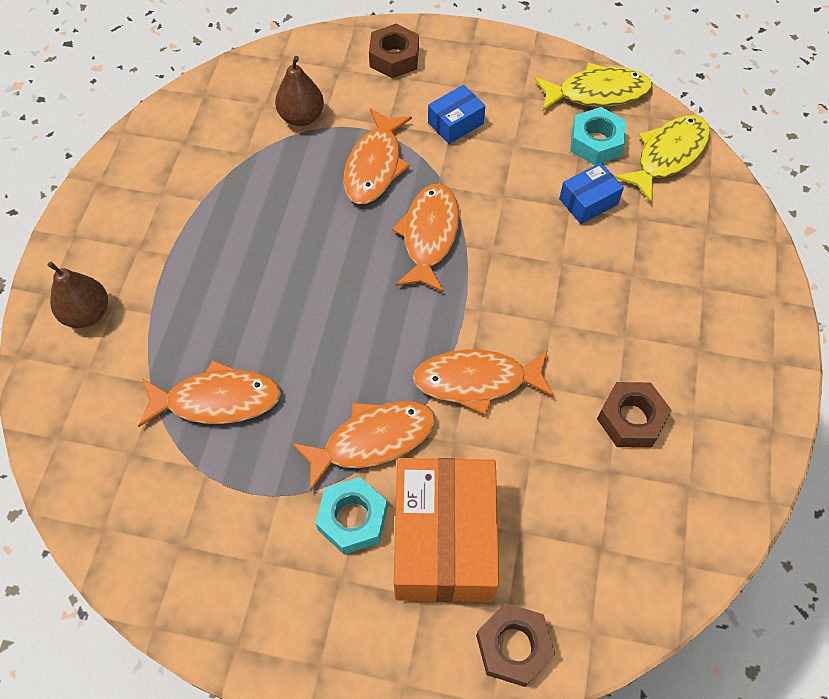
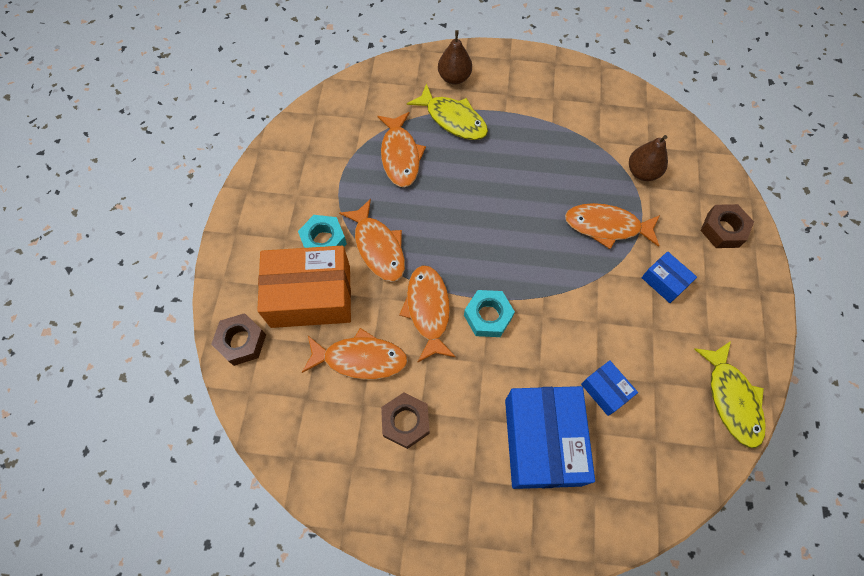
camera: 85 degrees right, 5 degrees up
orange fish [392,183,459,293] -> orange fish moved to [302,328,408,380]
turquoise nut [570,107,626,165] -> turquoise nut moved to [464,290,515,337]
yellow fish [615,115,710,202] -> yellow fish moved to [407,83,488,140]
none -> blue box [505,386,595,489]

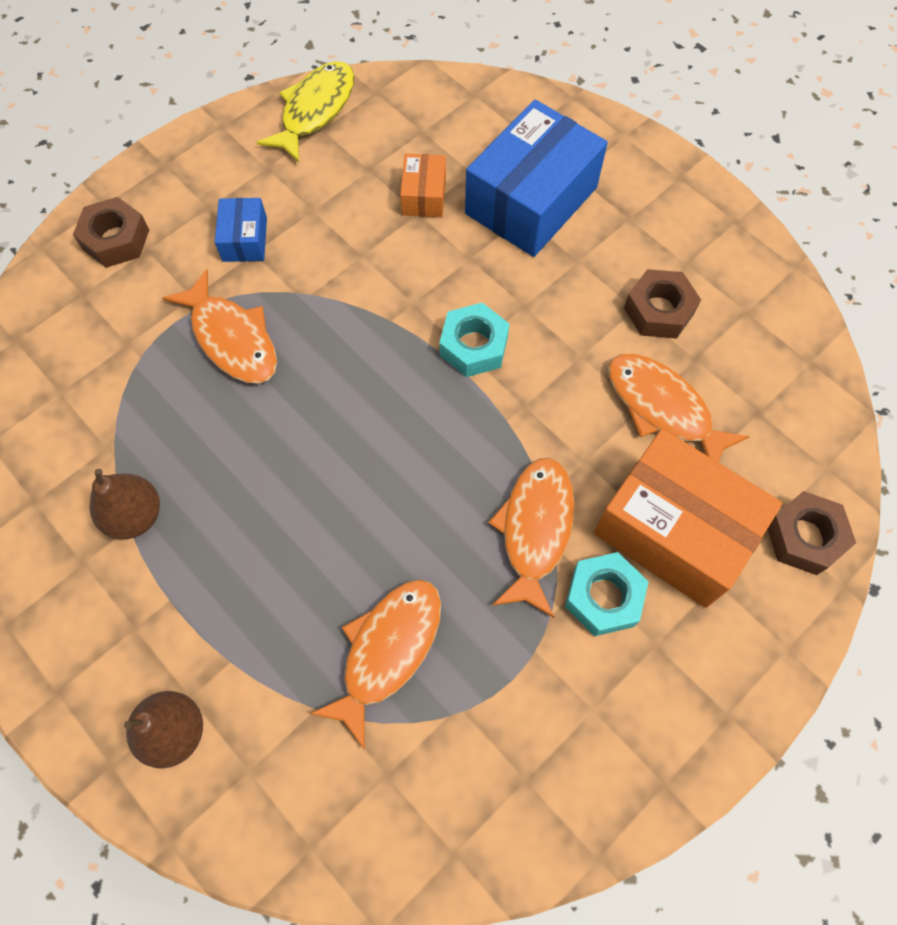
camera: 140 degrees left, 0 degrees up
orange fish [399,265,456,362] -> none
yellow fish [407,83,488,140] -> none
blue box [581,360,638,416] -> orange box [400,154,446,217]
brown pear [629,135,668,181] -> brown pear moved to [90,469,160,539]

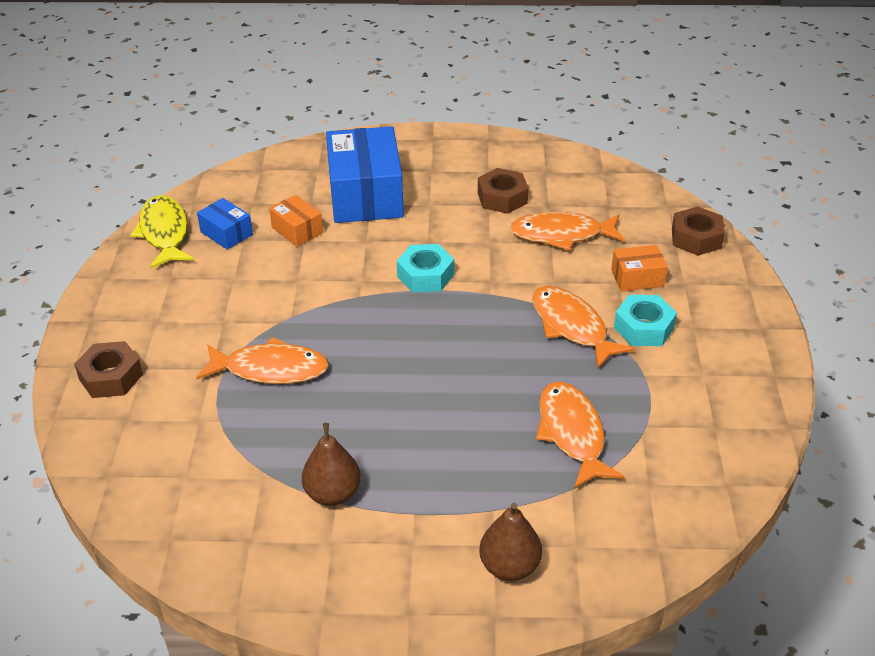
camera: 45 degrees left, 25 degrees down
blue box [215,198,267,262] -> blue box moved to [197,198,253,250]
orange box [594,429,782,608] -> orange box [611,245,668,292], size x0.47

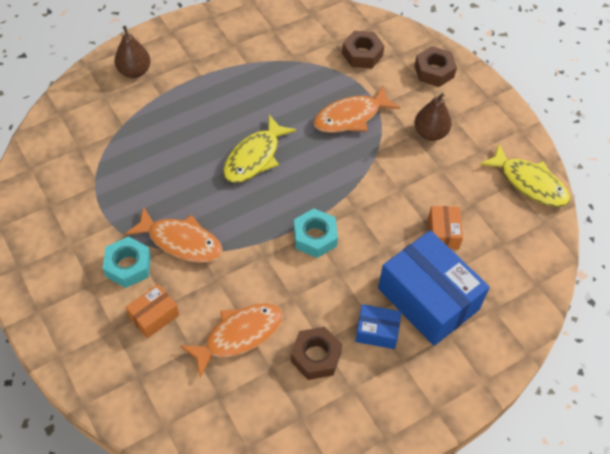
camera: 145 degrees right, 15 degrees up
blue box [197,198,253,250] -> blue box moved to [355,304,401,349]
orange box [269,195,323,247] -> orange box turned 75 degrees clockwise [428,206,463,250]
brown pear [302,423,361,506] -> brown pear moved to [414,93,452,141]
orange fish [536,382,625,489] -> none
brown nut [672,206,725,256] -> brown nut moved to [342,31,384,69]
none -> yellow fish [223,115,296,183]

